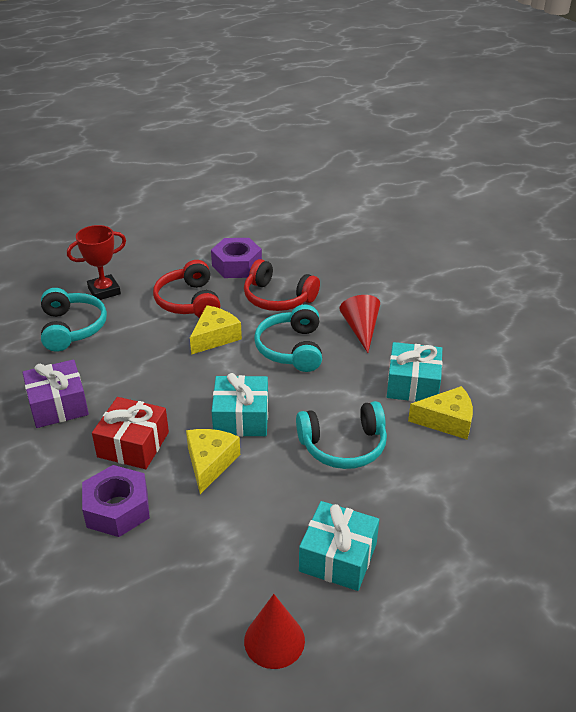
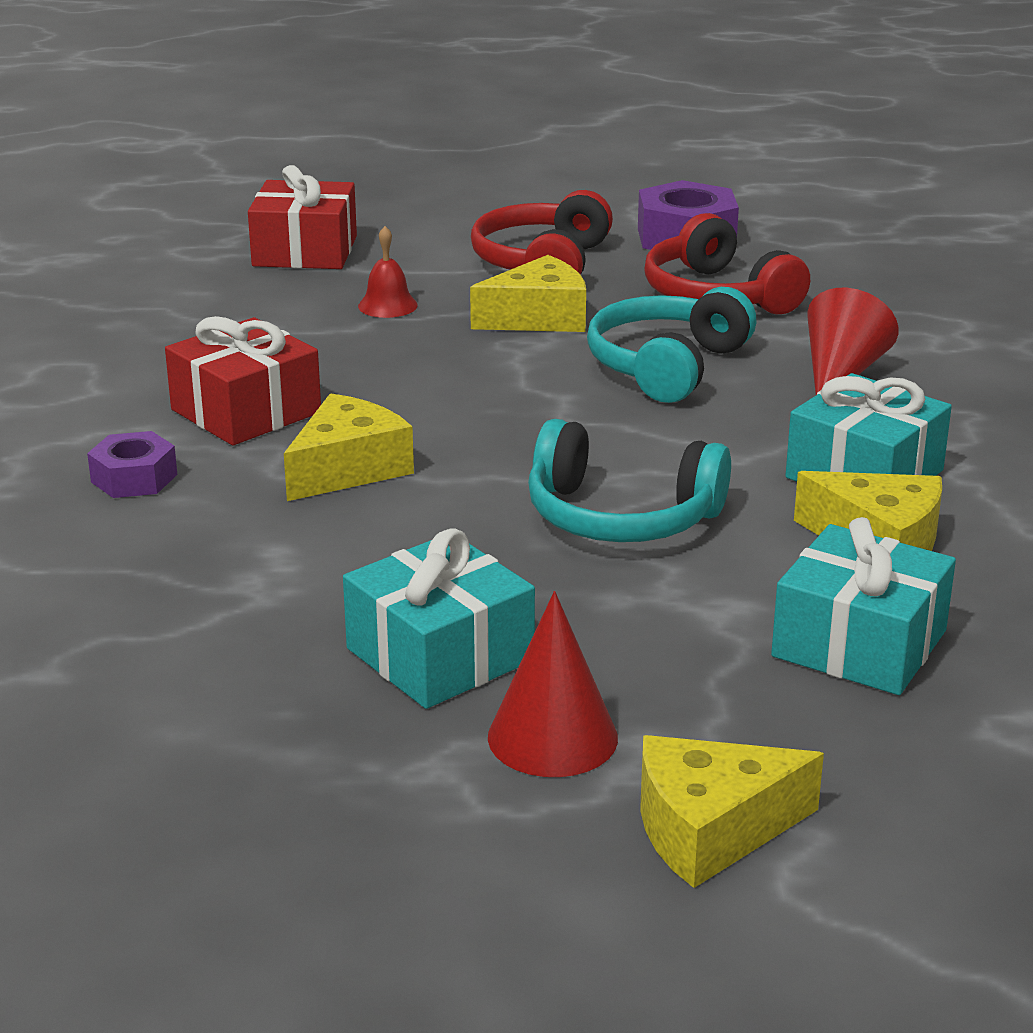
camera: 30 degrees right, 10 degrees down
purple gift [22,359,89,428] -> none
turquoise headphones [41,288,107,352] -> red gift [248,165,357,269]
red trophy [67,225,126,300] -> none
purple nut [82,465,150,537] -> purple nut [87,431,177,498], size x0.61
turquoise gift [212,373,268,437] -> turquoise gift moved to [771,517,956,695]
red cone [244,594,305,669] -> red cone moved to [488,591,618,777]
none -> red bell [358,226,418,318]
none -> yellow cheese [640,735,824,888]

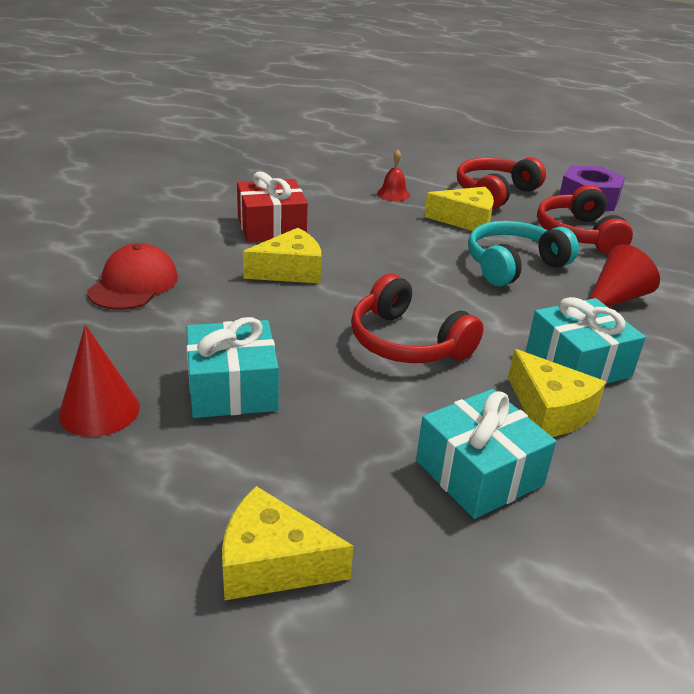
camera: 25 degrees right, 5 degrees up
purple nut [87,431,177,498] -> none
red gift [248,165,357,269] -> none
red cone [488,591,618,777] -> red cone moved to [59,325,140,437]
turquoise headphones [528,419,731,542] -> red headphones [351,274,483,363]
none -> red cap [87,243,178,310]

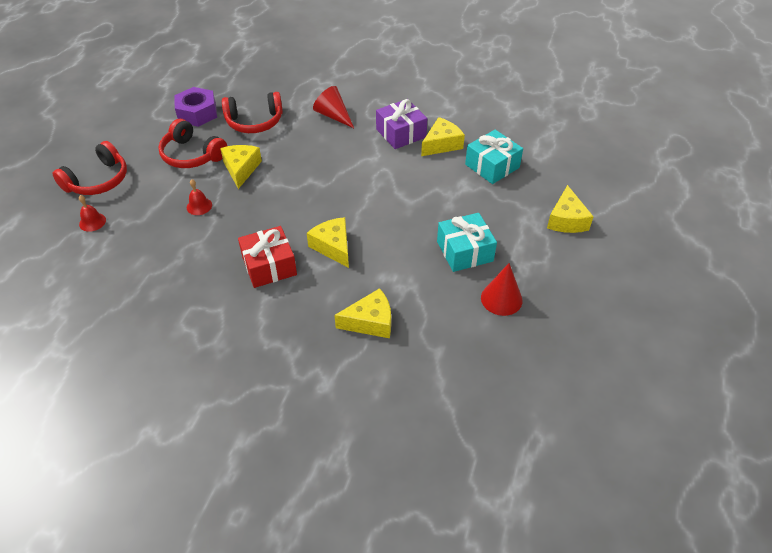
camera: 95 degrees left, 15 degrees up
red cap [87,243,178,310] -> yellow cheese [334,288,391,338]
red headphones [351,274,483,363] -> red headphones moved to [52,141,127,195]
turquoise headphones [468,221,579,287] -> none
turquoise gift [526,297,646,385] -> purple gift [376,99,427,149]
none -> red bell [79,195,106,232]

